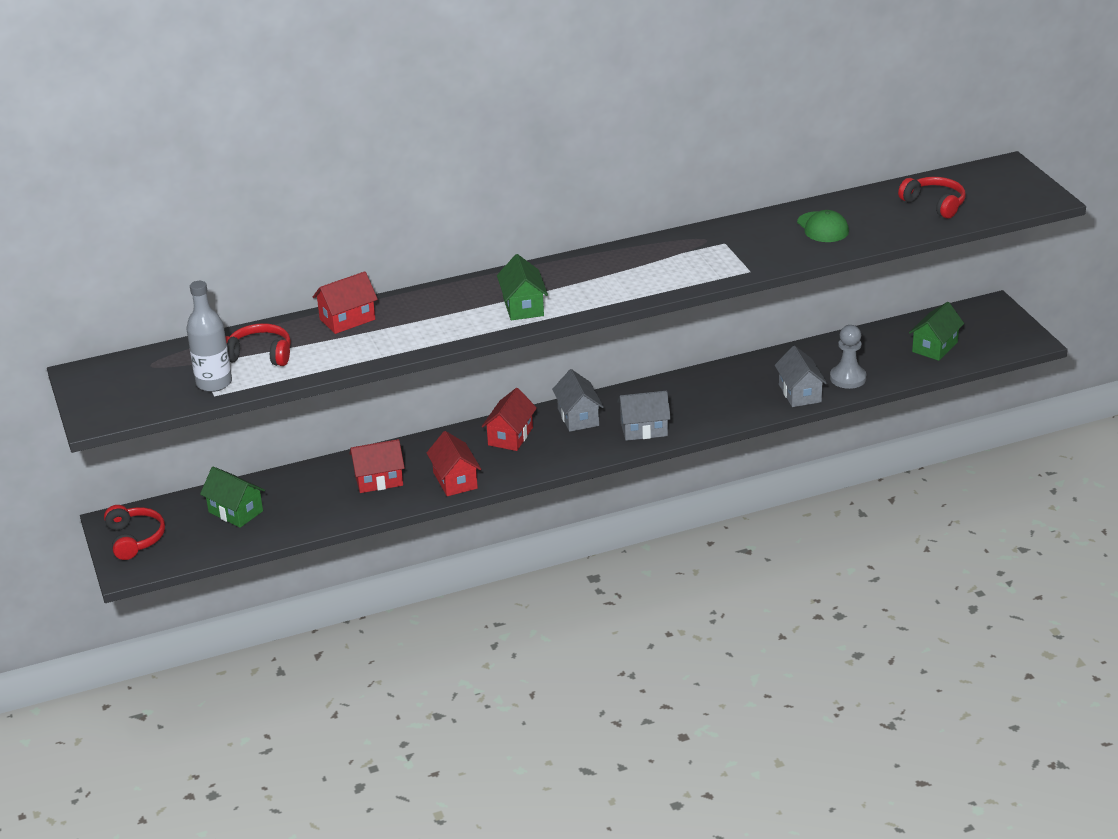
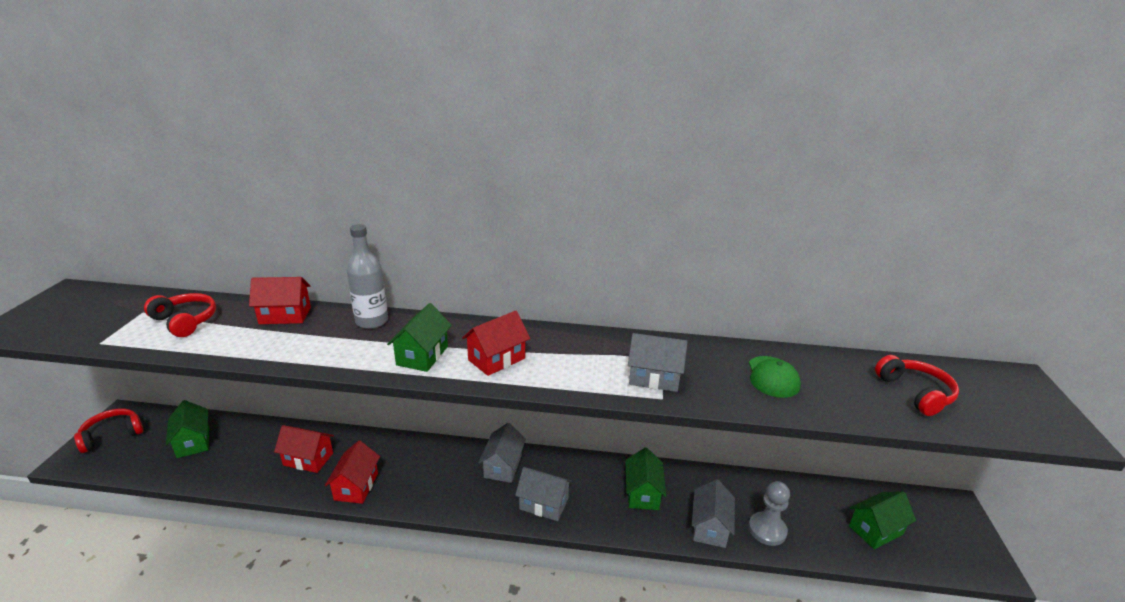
camera: 25 degrees right, 5 degrees down
red headphones [104,505,165,560] -> red headphones turned 135 degrees counterclockwise [74,408,143,453]
grey bottle [186,281,232,392] -> grey bottle moved to [347,224,388,329]
red house [482,388,537,451] -> red house moved to [462,311,530,376]
none -> green house [625,448,666,510]
none -> grey house [628,333,688,392]

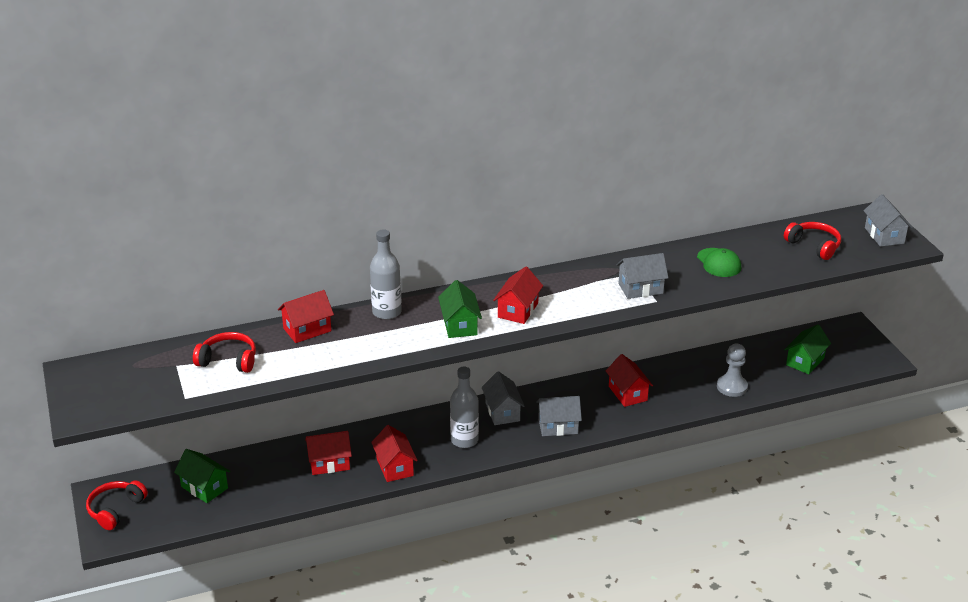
camera: 25 degrees left, 5 degrees up
green house [625,448,666,510] -> red house [606,354,653,407]
grey house [692,479,735,548] -> grey house moved to [864,194,913,247]
none -> grey bottle [450,367,479,448]

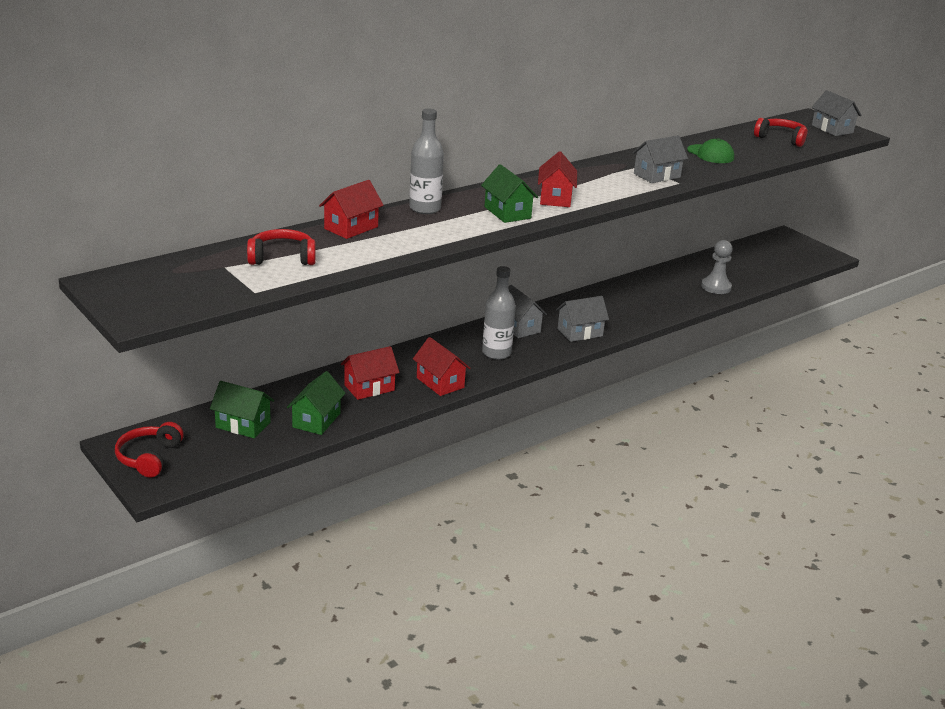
camera: 20 degrees left, 5 degrees down
red house [606,354,653,407] -> none
green house [784,325,831,374] -> green house moved to [287,371,346,435]

